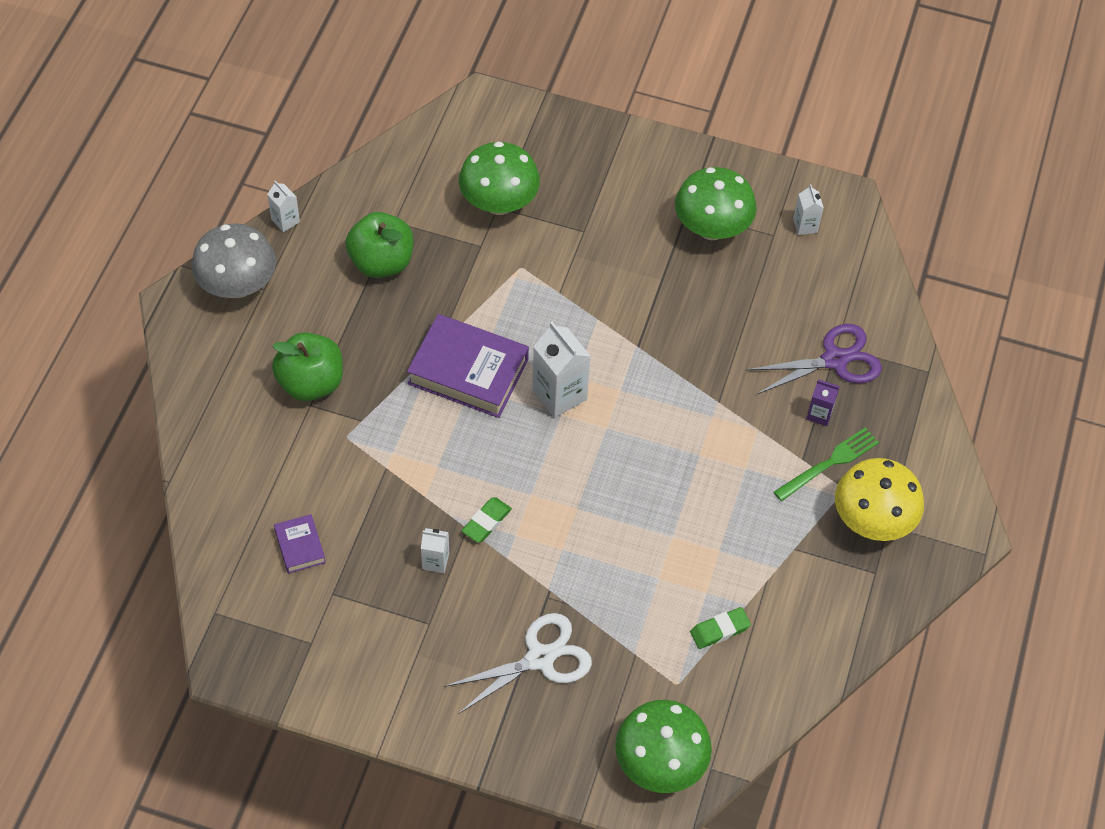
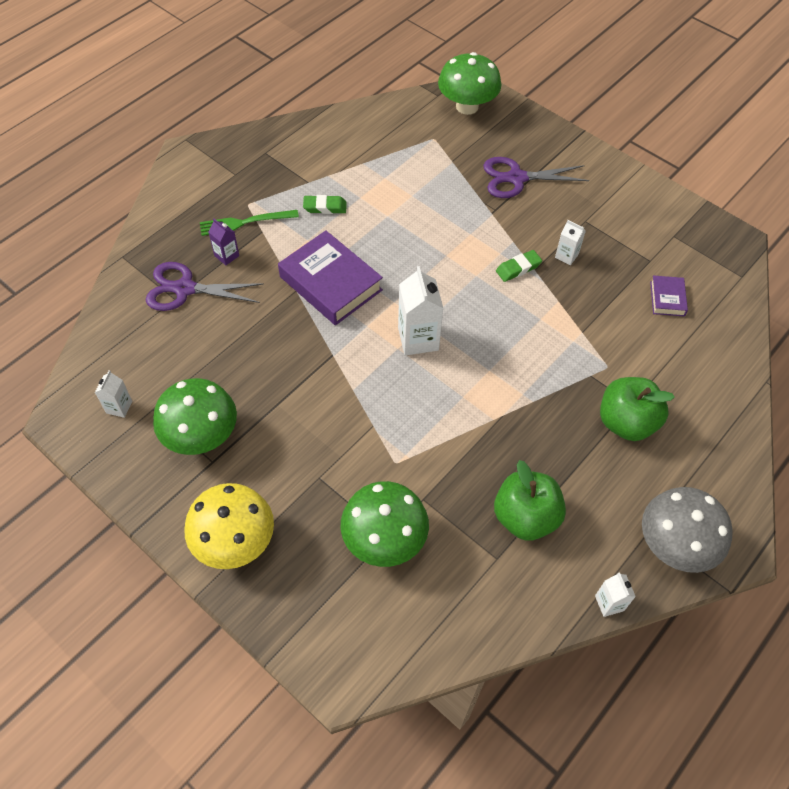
camera: 155 degrees left, 0 degrees up
purple book [407,314,529,418] -> purple book moved to [278,230,383,325]
white scissors [444,613,592,713] -> purple scissors [483,157,589,198]
green eraser [690,607,751,649] -> green eraser moved to [303,195,347,214]
yellow mushroom [835,458,924,541] -> yellow mushroom moved to [184,483,274,569]

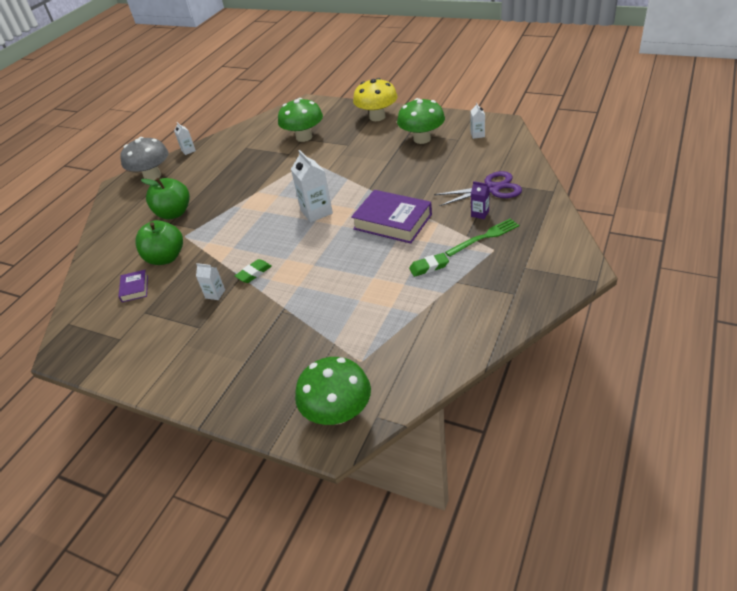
camera: 170 degrees right, 15 degrees down
purple scissors [483,157,589,198] -> none
green apple [494,460,566,541] -> green apple moved to [136,220,183,265]

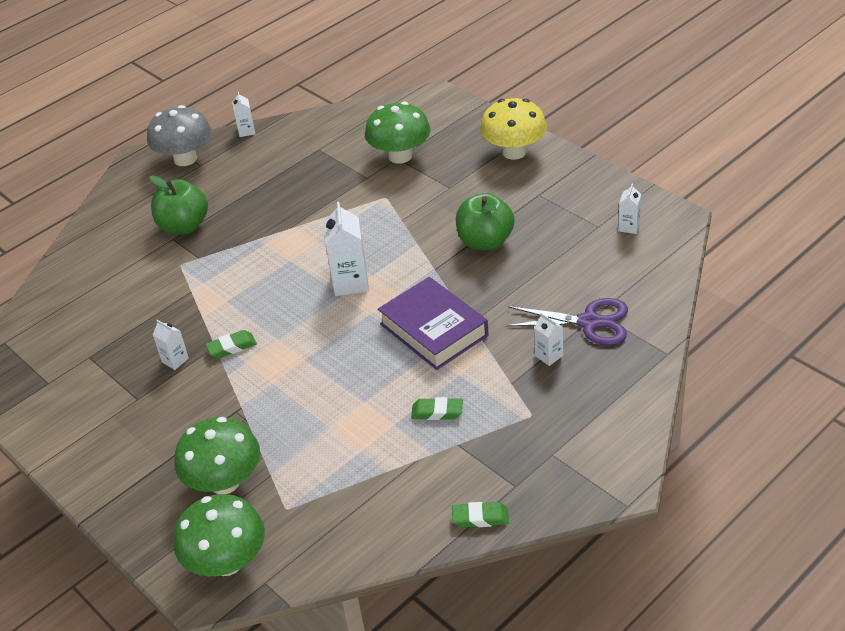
camera: 20 degrees right, 0 degrees up
purple book [118,270,148,302] -> none
green apple [136,220,183,265] -> green apple moved to [456,193,514,251]
green mushroom [397,98,445,144] -> green mushroom moved to [174,417,260,494]
green fork [445,219,519,257] -> none
purple carton [471,181,490,219] -> white carton [534,313,563,366]
none -> green eraser [452,502,509,527]

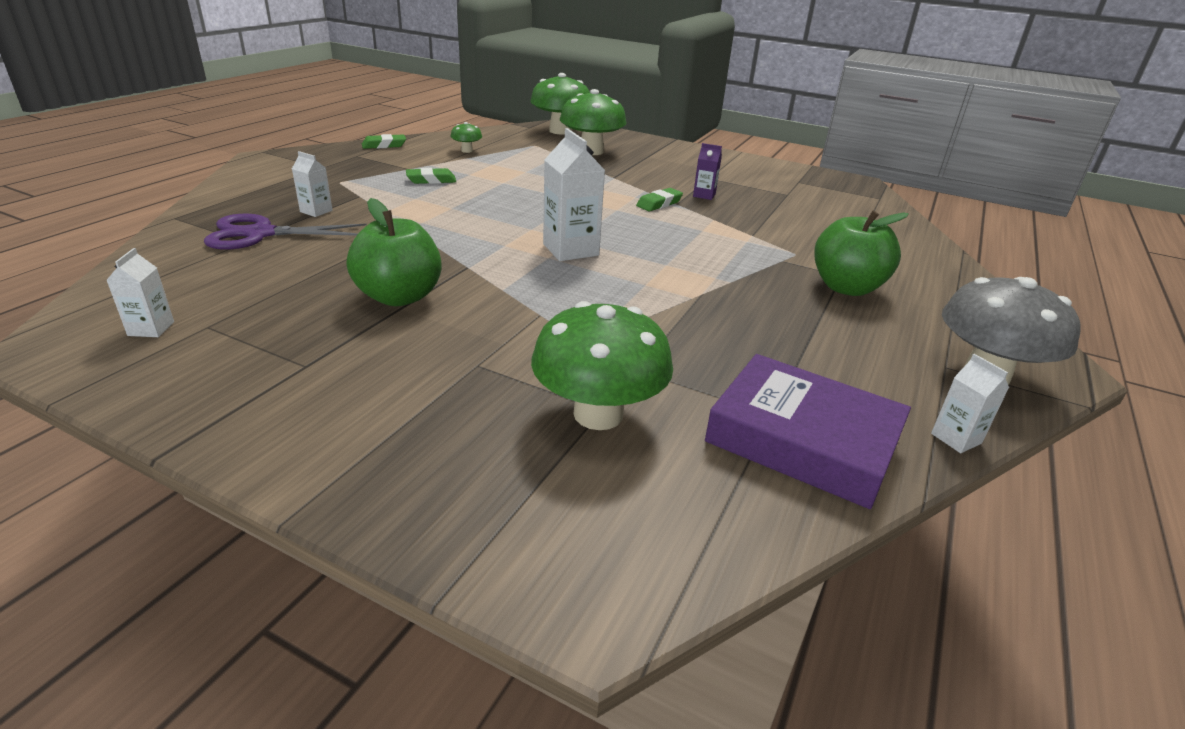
camera: 155 degrees right, 10 degrees down
white carton [153,320,189,370] -> purple carton [693,143,722,200]
purple book [378,277,489,370] -> purple book moved to [705,354,911,509]
yellow mushroom [480,98,547,160] -> none
none -> green mushroom [451,122,482,153]

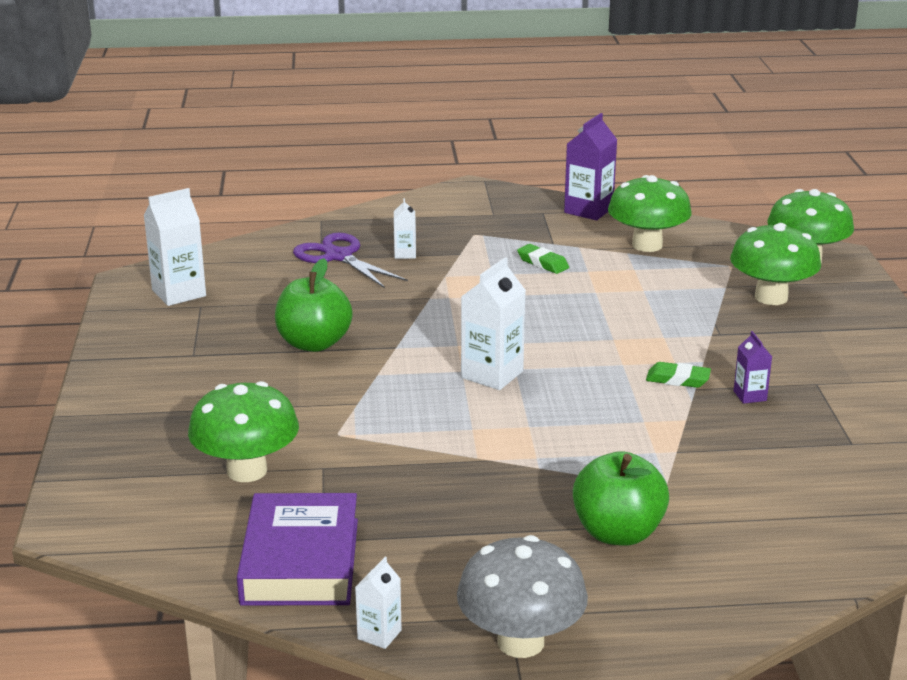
camera: 60 degrees right, 5 degrees down
white carton [106,248,174,337] -> white carton [143,188,206,306], size x1.84
green eraser [362,134,406,149] -> purple carton [564,113,617,220]
green mushroom [451,122,482,153] -> green mushroom [608,175,692,252], size x2.17

